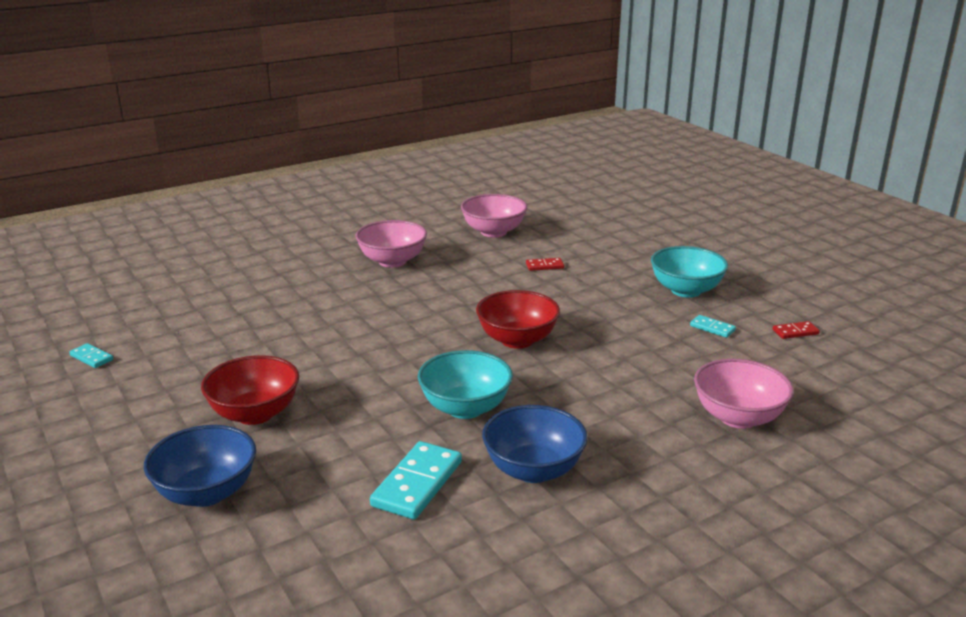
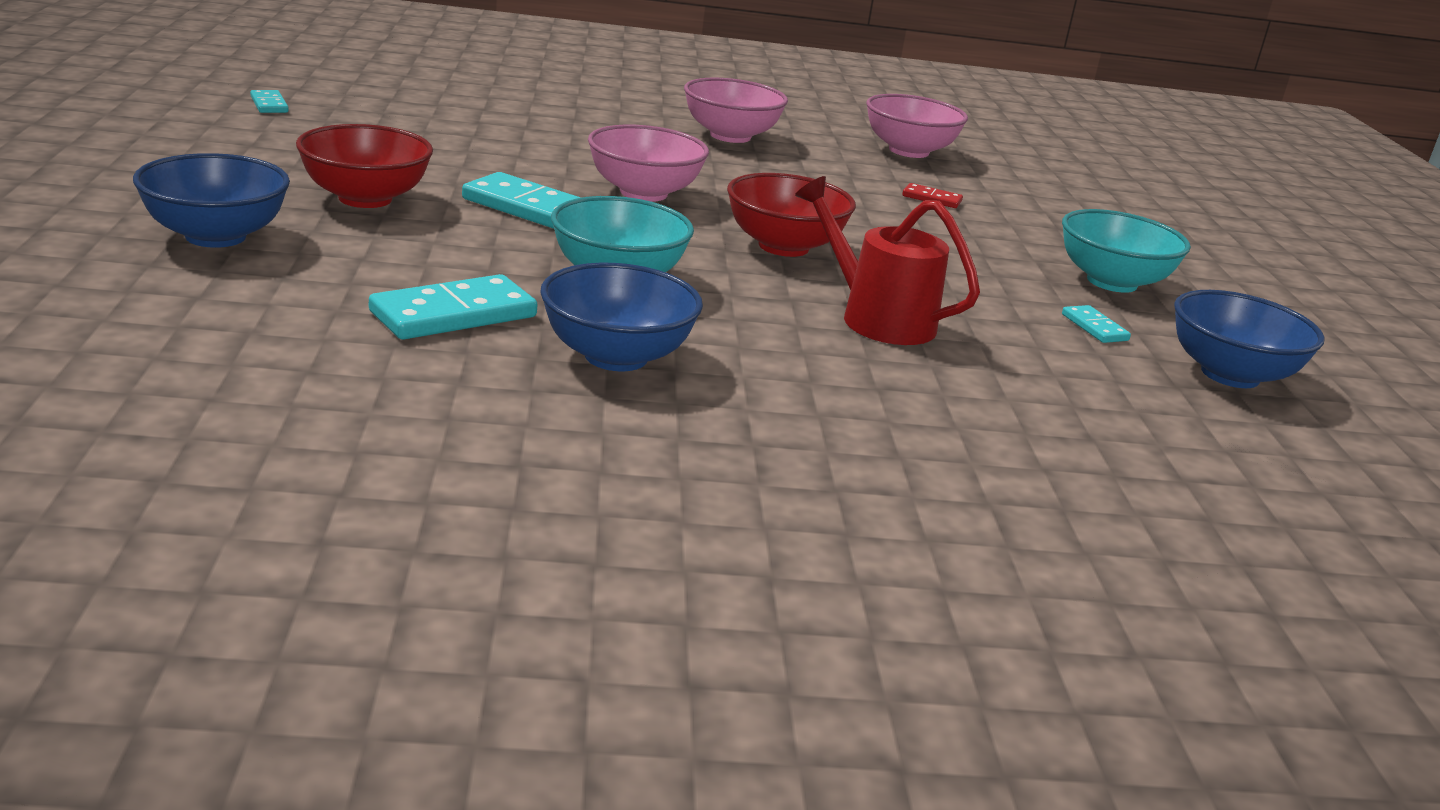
camera: 25 degrees right, 0 degrees up
pink bowl [694,359,793,429] -> pink bowl moved to [588,125,709,202]
red domino [773,321,820,339] -> blue bowl [1174,290,1325,388]
none -> turquoise domino [462,172,581,229]
none -> red watering can [795,176,980,345]

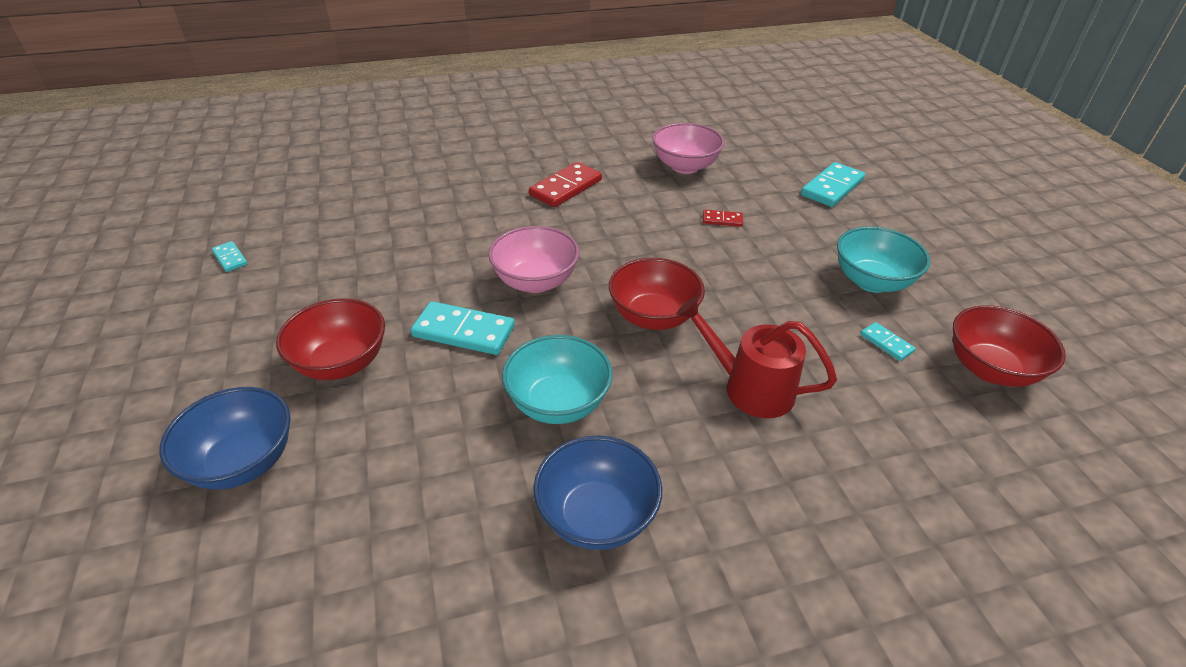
camera: 10 degrees left, 15 degrees up
turquoise domino [369,274,537,340] -> turquoise domino moved to [801,162,865,207]
pink bowl [684,78,788,143] -> red domino [529,162,602,207]
blue bowl [1174,290,1325,388] -> red bowl [953,305,1066,387]

